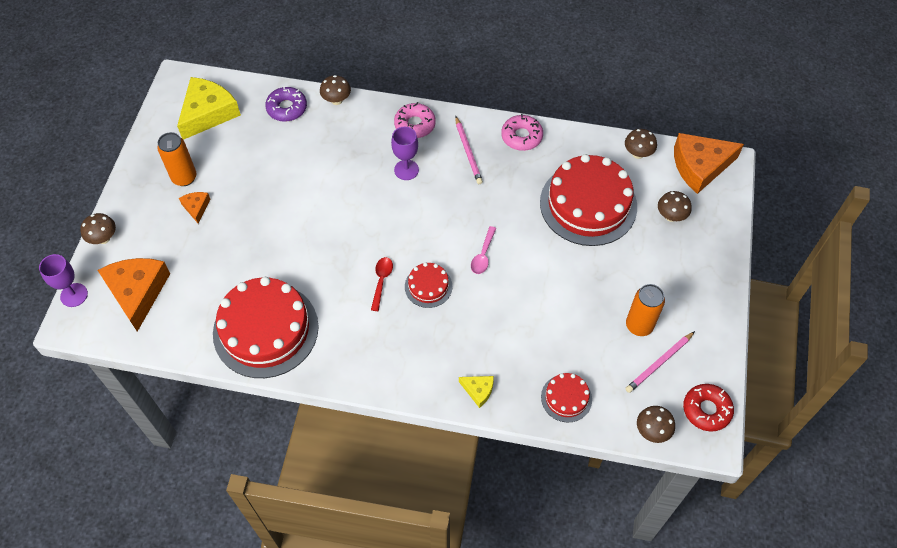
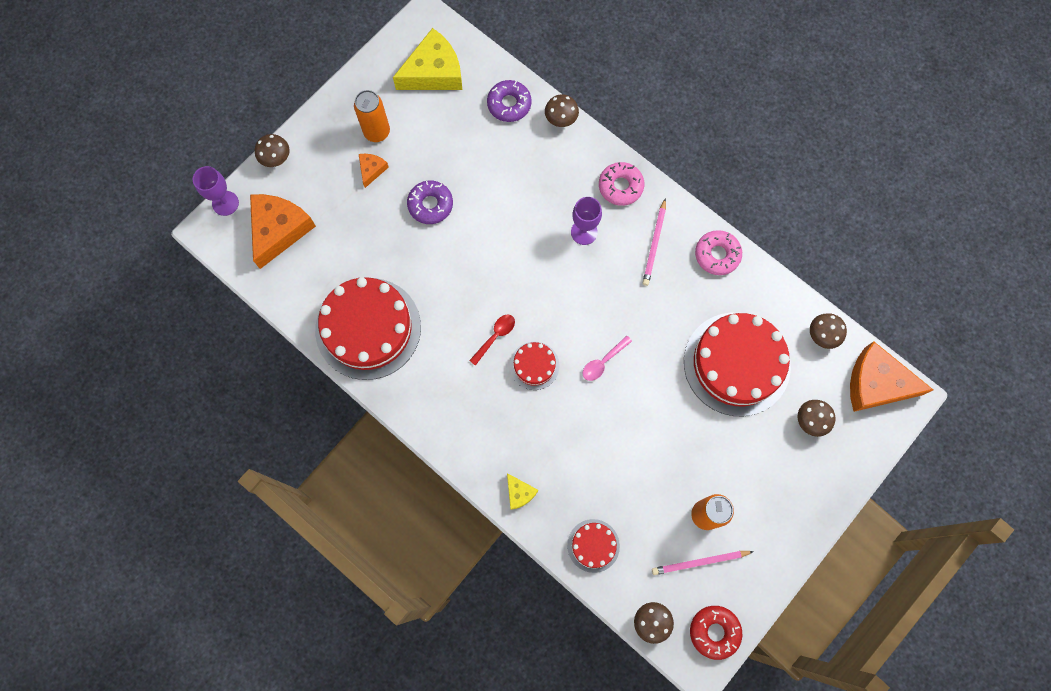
camera: 30 degrees right, 15 degrees up
none -> purple donut [407,180,453,224]

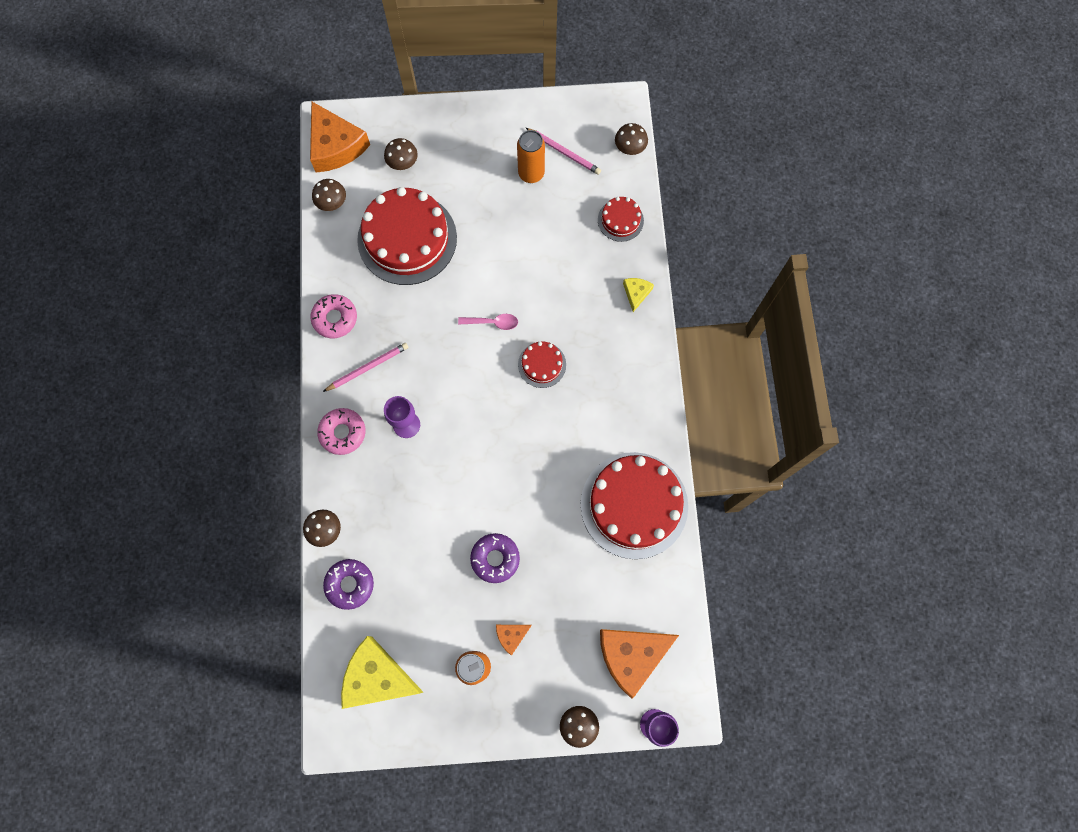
camera: 135 degrees left, 0 degrees up
red spoon [469,315,515,366] -> none
red donut [690,606,742,660] -> none

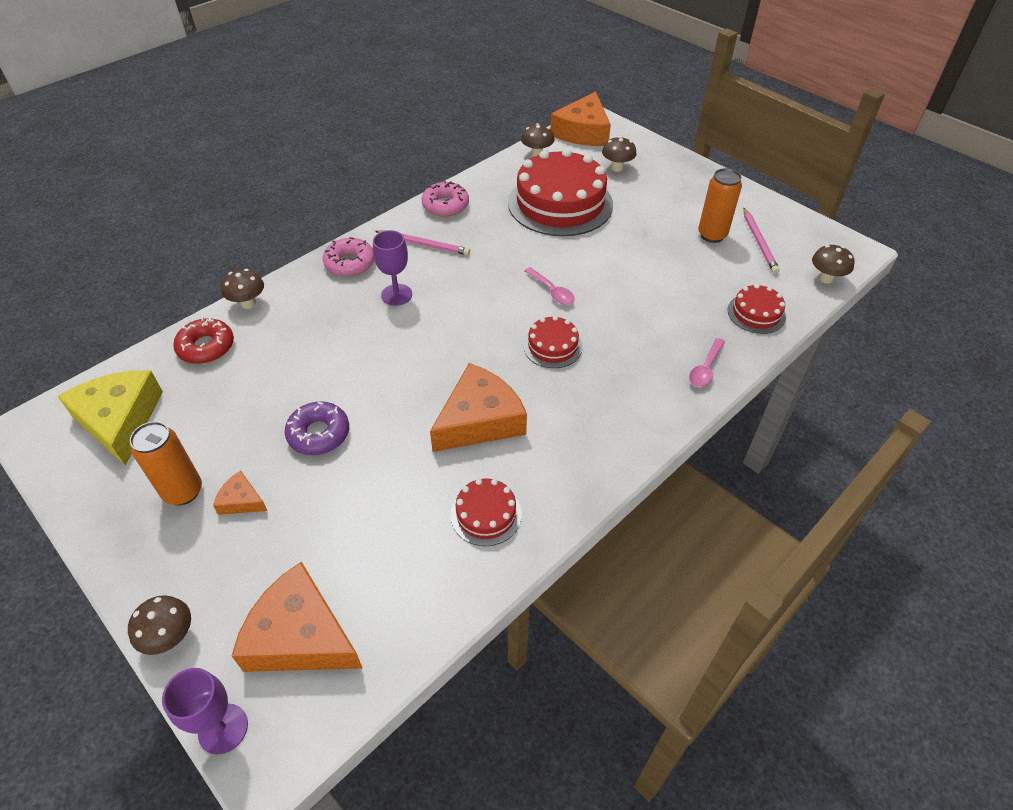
camera: 50 degrees right, 25 degrees down
purple donut [323,559,374,610] -> red donut [173,317,234,364]
red cake [581,452,688,559] -> red cake [451,479,522,546], size x0.47
yellow cheese [623,278,654,312] -> pink spoon [689,338,725,387]
none -> orange cheese [430,363,527,452]

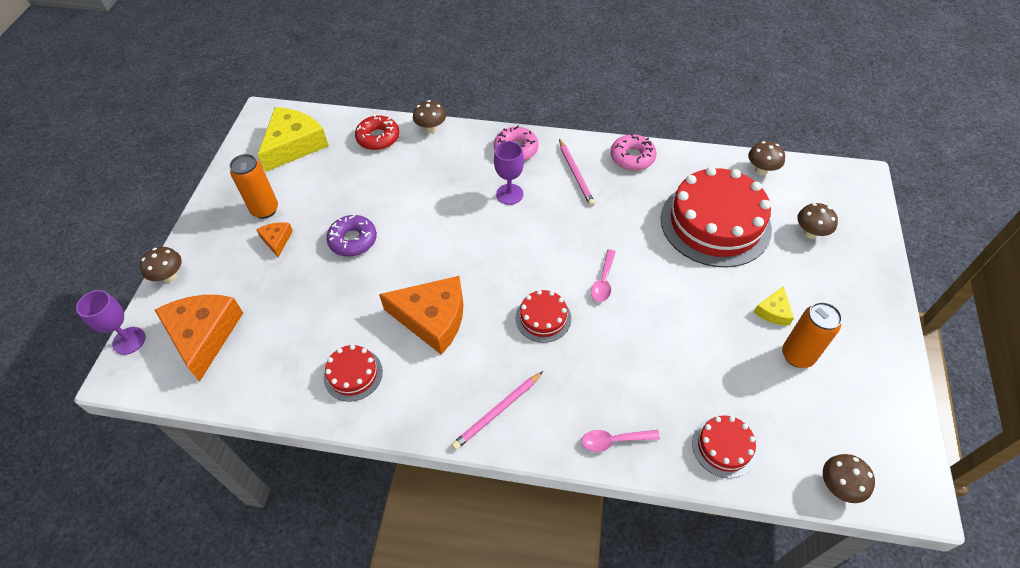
camera: 55 degrees right, 5 degrees up
orange cheese [550,92,611,146] -> none
pink pencil [743,207,780,274] -> pink pencil moved to [451,371,543,450]
none -> yellow cheese [754,286,794,326]

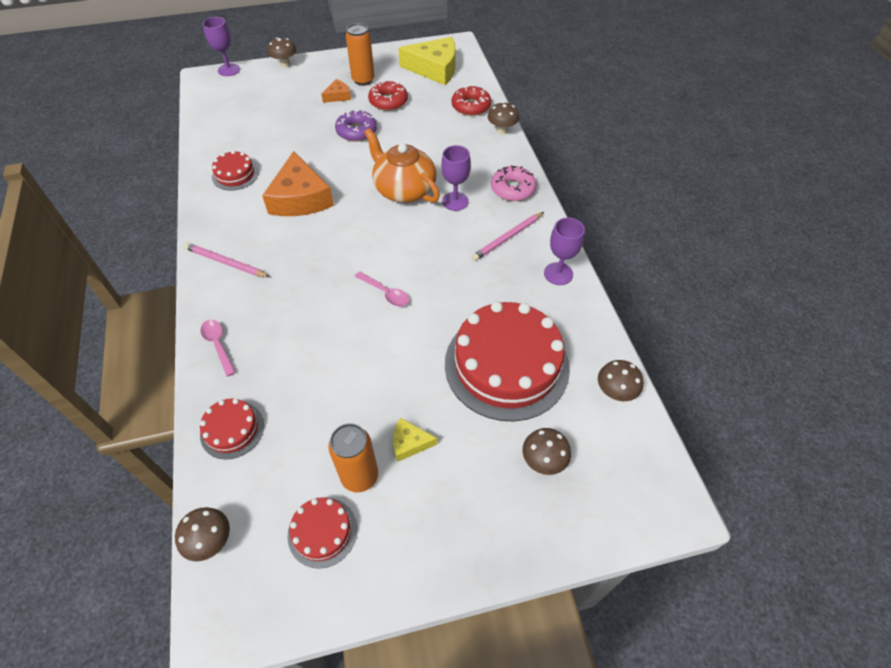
camera: 65 degrees right, 0 degrees up
orange cheese [155,295,243,381] -> none
red cake [516,290,571,343] -> red cake moved to [288,497,357,569]
pink spoon [591,249,616,302] -> pink spoon turned 135 degrees counterclockwise [355,271,409,306]
pink donut [610,133,657,171] -> purple goblet [544,218,585,285]
none -> orange teapot [364,128,440,203]
none -> red donut [368,80,408,111]

